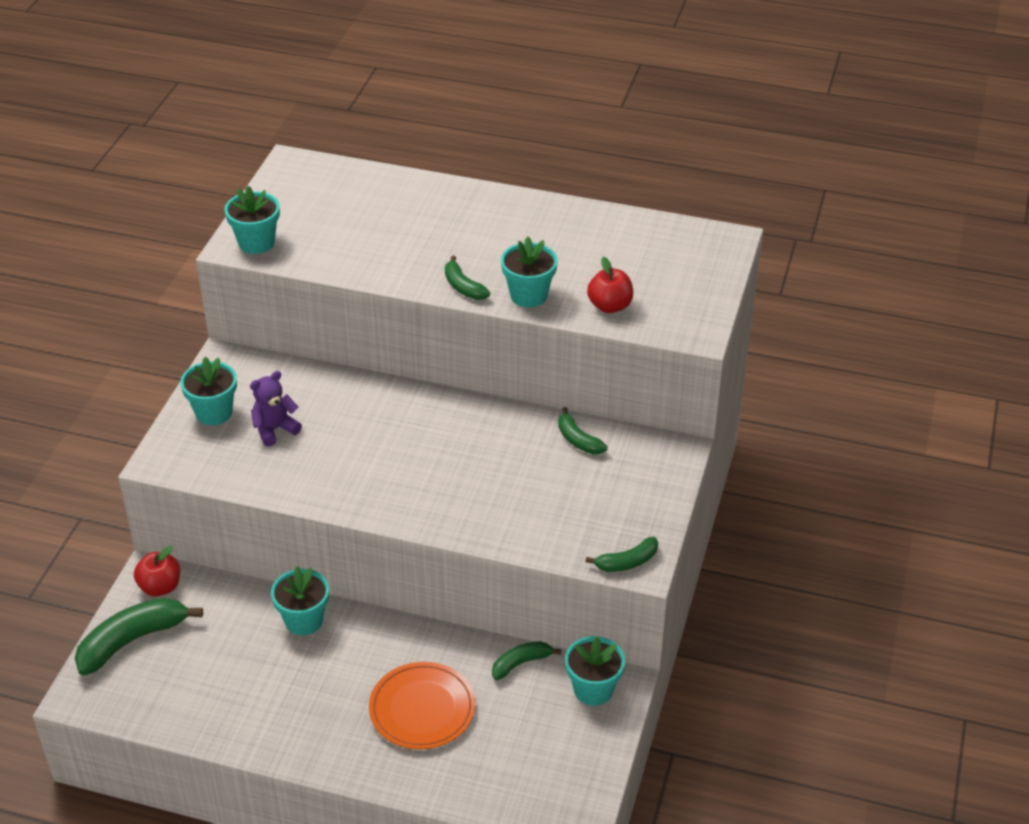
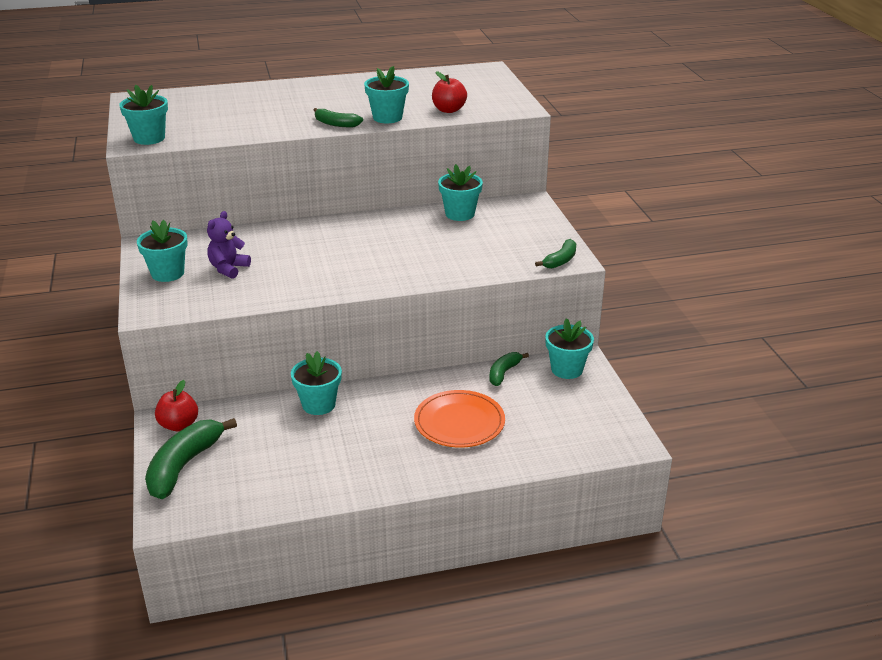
camera: 30 degrees left, 10 degrees down
green banana [558,407,608,454] -> turquoise flower pot [438,164,483,221]

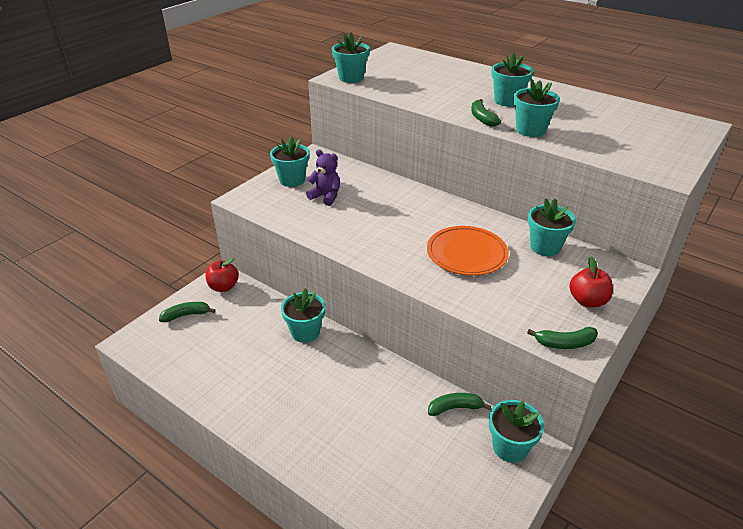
camera: 50 degrees right, 5 degrees up
green banana [145,418,237,499] -> green banana [159,302,215,322], size x0.55
purple teddy bear [207,211,251,279] -> purple teddy bear turned 45 degrees clockwise [306,149,340,206]
orange plate [414,390,505,448] -> orange plate moved to [427,226,509,276]
red apple [432,71,467,113] -> red apple moved to [569,257,613,307]
none -> turquoise flower pot [491,53,533,107]

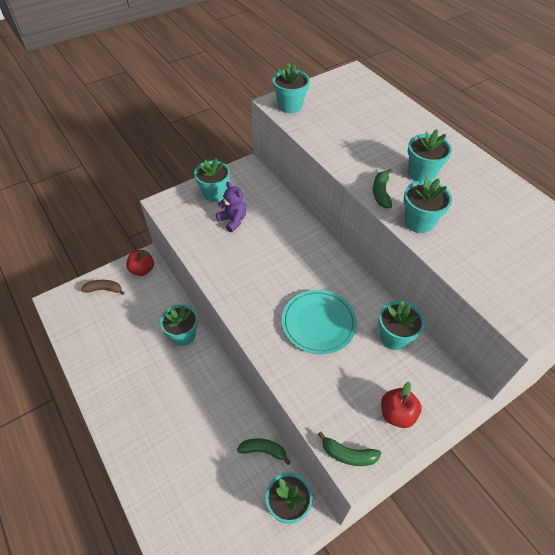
camera: 20 degrees right, 15 degrees up
green banana [159,302,215,322] -> brown banana [81,280,125,295]
orange plate [427,226,509,276] -> turquoise plate [282,290,357,354]

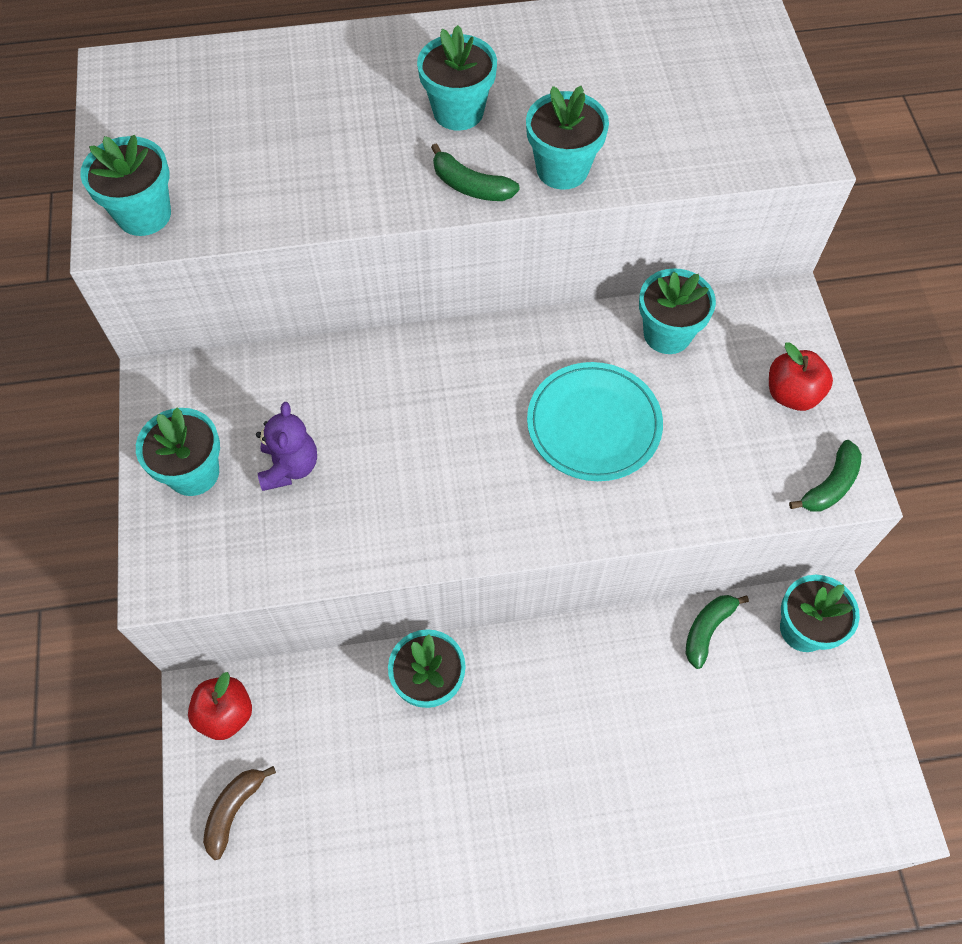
camera: 65 degrees left, 10 degrees up
purple teddy bear [216,182,246,232] -> purple teddy bear turned 105 degrees clockwise [256,402,317,491]

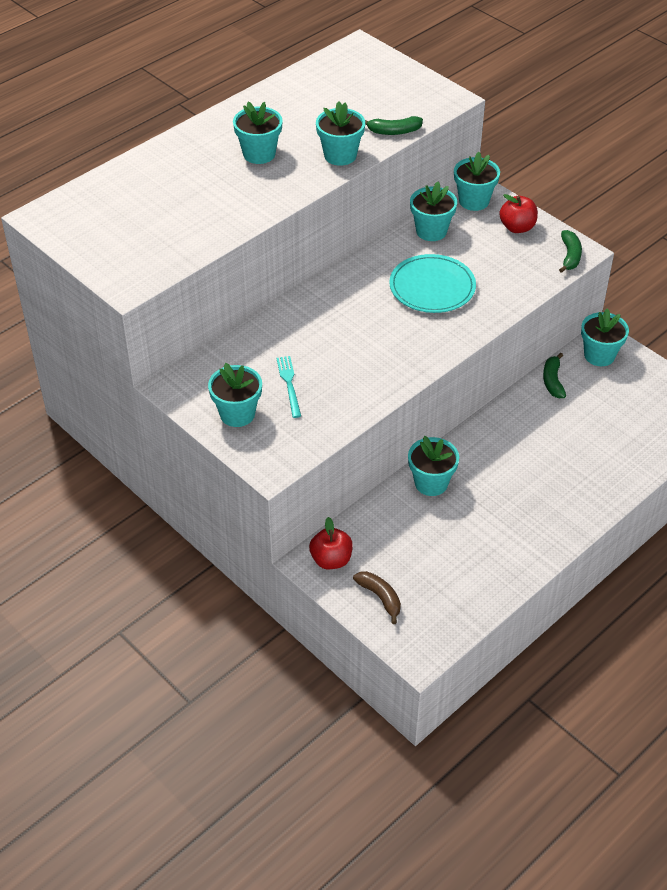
camera: 35 degrees left, 15 degrees down
turquoise flower pot [80,135,171,236] -> turquoise flower pot moved to [454,152,500,211]
brown banana [203,766,276,860] -> brown banana turned 150 degrees clockwise [353,571,401,624]
purple teddy bear [256,402,317,491] -> turquoise fork [276,356,301,418]
green banana [431,143,520,201] -> green banana moved to [365,116,423,135]

